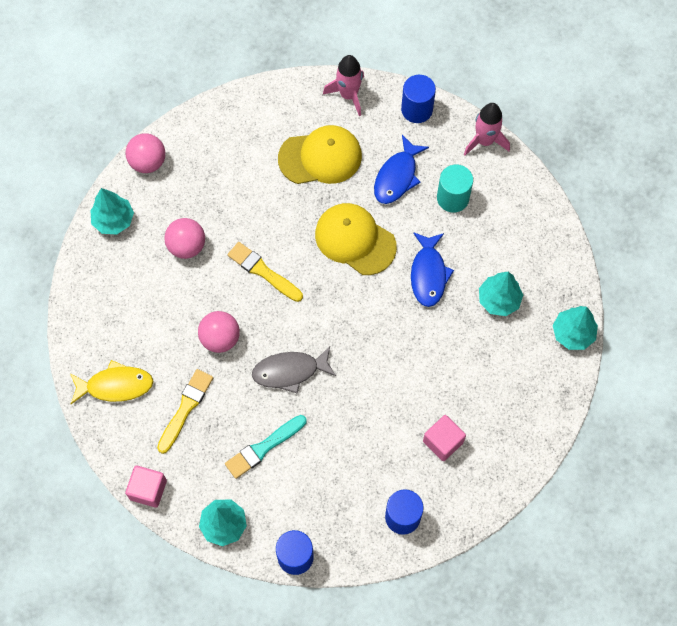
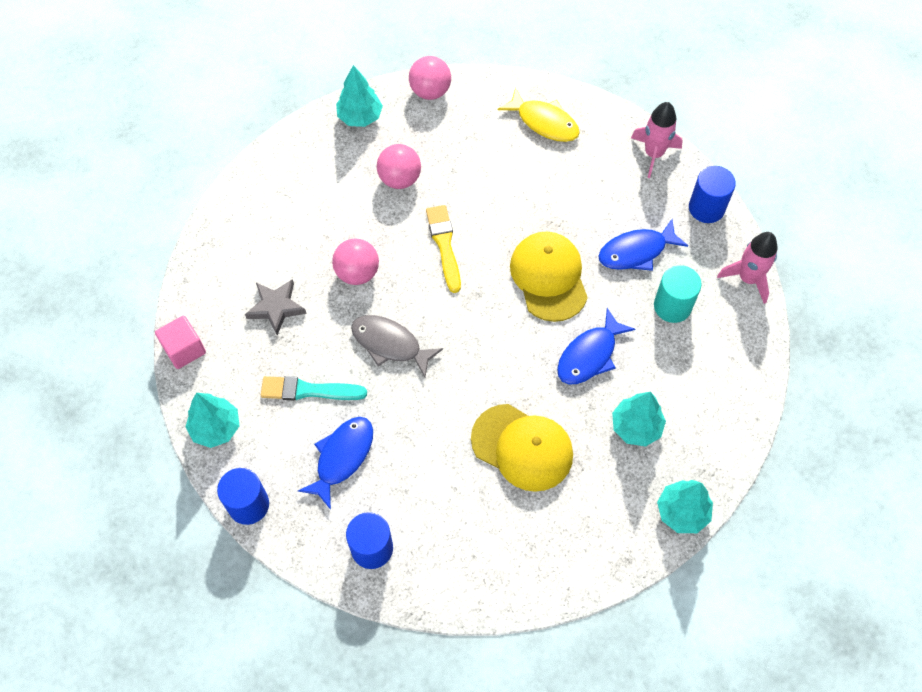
camera: 40 degrees right, 5 degrees down
yellow fish [70,360,153,404] -> yellow fish moved to [497,88,580,142]
yellow brush [157,369,213,454] -> grey star [245,279,307,335]
yellow cap [278,125,362,184] -> yellow cap moved to [471,404,573,492]
pink cube [423,415,466,461] -> none
none -> blue fish [298,417,373,510]

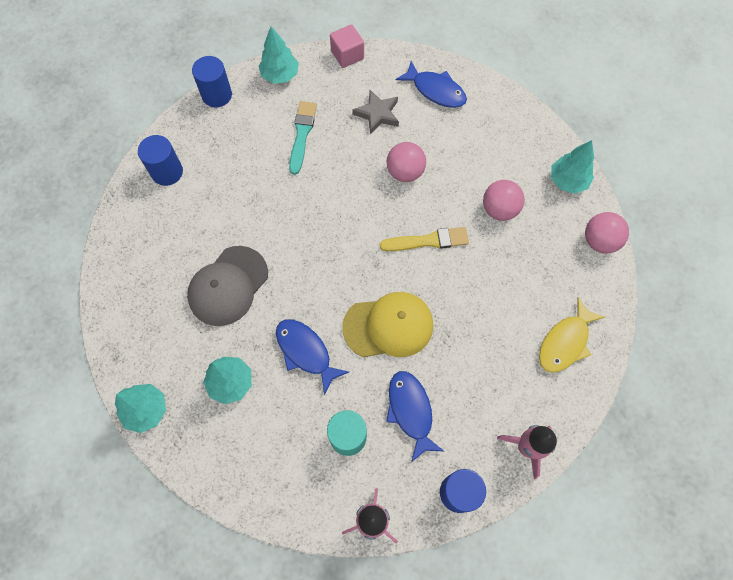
camera: 95 degrees right, 5 degrees up
blue fish [298,417,373,510] -> blue fish moved to [396,61,467,108]
grey fish [351,315,443,377] -> none
yellow cap [471,404,573,492] -> grey cap [187,246,268,326]

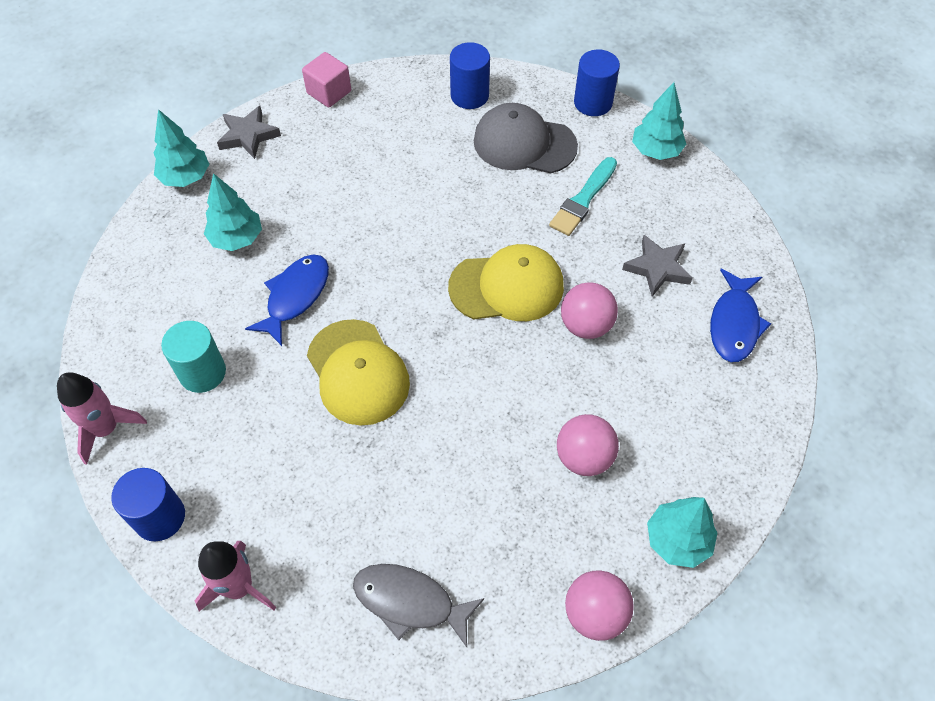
camera: 70 degrees right, 10 degrees down
grey cap [187,246,268,326] -> grey cap moved to [474,103,578,174]
turquoise brush [289,101,317,175] -> turquoise brush turned 135 degrees clockwise [549,157,617,236]
pink cube [330,24,364,68] -> pink cube moved to [302,52,351,108]
yellow brush [380,227,469,251] -> none
blue fish [386,371,445,462] -> none
yellow fish [539,298,605,373] -> grey fish [353,564,484,647]
none -> grey star [217,106,281,159]
none -> yellow cap [448,244,564,321]

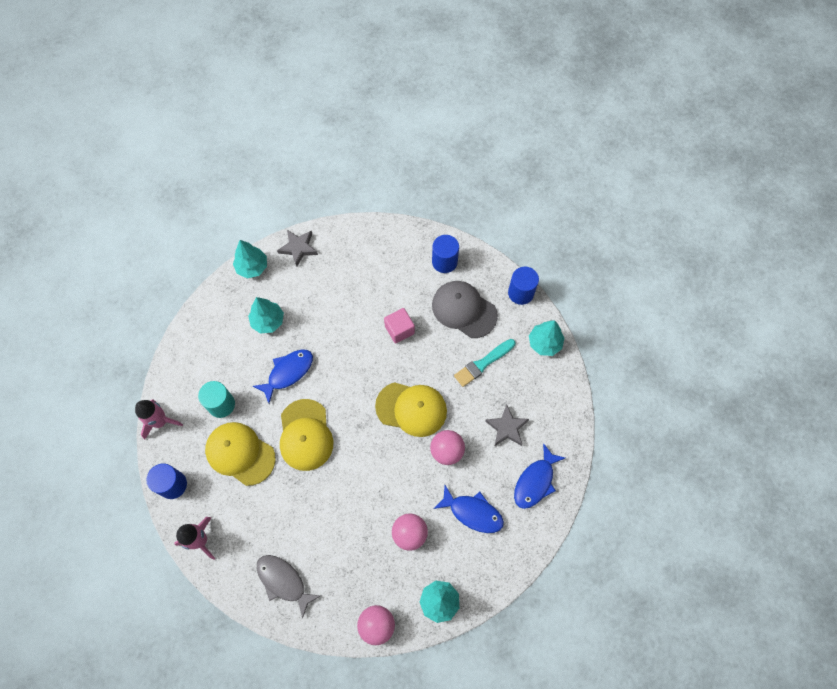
camera: 20 degrees right, 10 degrees up
pink cube [302,52,351,108] -> pink cube moved to [384,308,415,343]
none -> yellow cap [205,422,276,486]
none -> blue fish [433,485,504,533]

